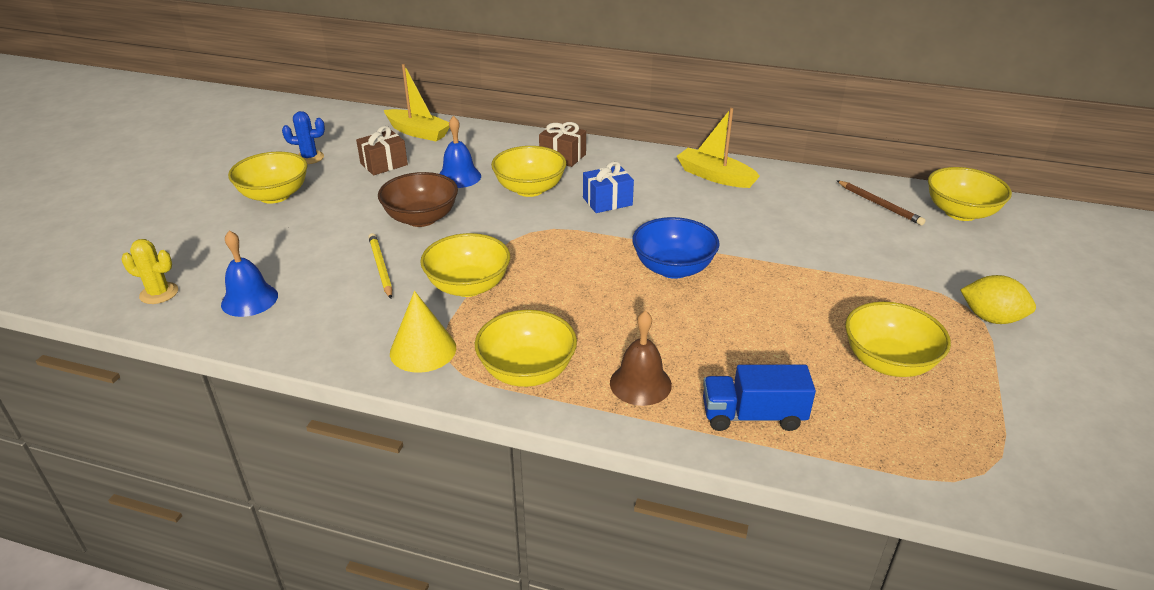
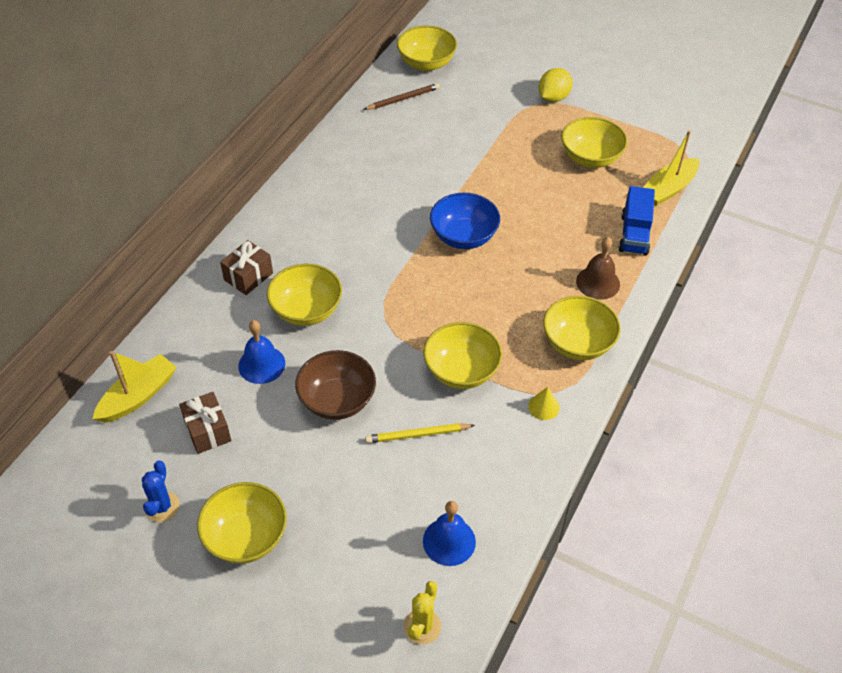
camera: 80 degrees left, 15 degrees up
yellow cone [390,291,456,373] -> yellow cone [528,387,560,420], size x0.58
blue gift [583,161,634,213] -> none
yellow boat [677,108,760,188] -> yellow boat moved to [643,130,699,206]

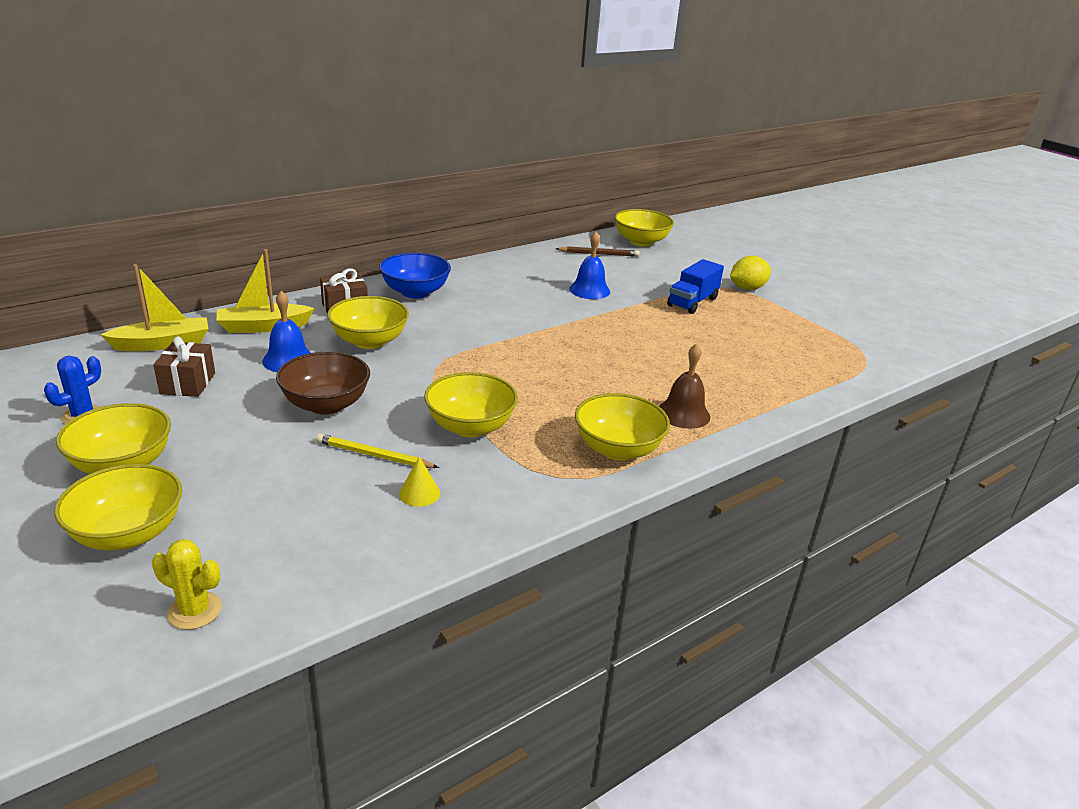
camera: 25 degrees right, 20 degrees down
yellow cactus [404,581,441,645] -> yellow cactus turned 60 degrees clockwise [152,539,222,630]
blue bell [423,501,476,566] -> blue bell moved to [569,232,610,299]
blue bowl [430,193,500,249] -> blue bowl moved to [379,253,451,299]
yellow cone [528,387,560,420] -> yellow cone moved to [399,457,440,507]
yellow bowl [562,117,628,168] -> yellow bowl moved to [54,464,182,550]
blue truck [619,186,655,255] -> blue truck moved to [667,259,724,314]
yellow boat [643,130,699,206] -> yellow boat moved to [216,249,315,333]

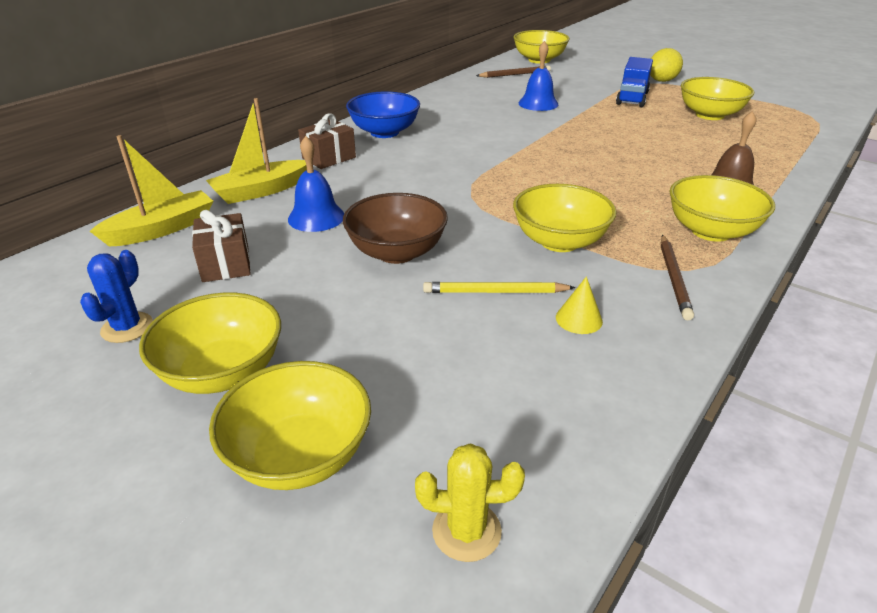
camera: 15 degrees left, 5 degrees up
yellow bowl [327,296,409,349] -> yellow bowl moved to [681,77,754,120]
none -> brown pencil [661,235,694,321]

